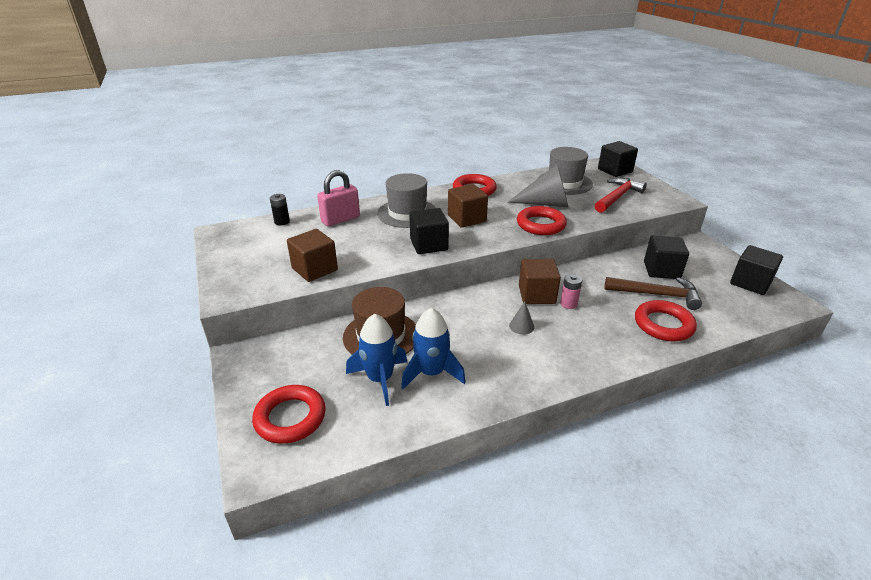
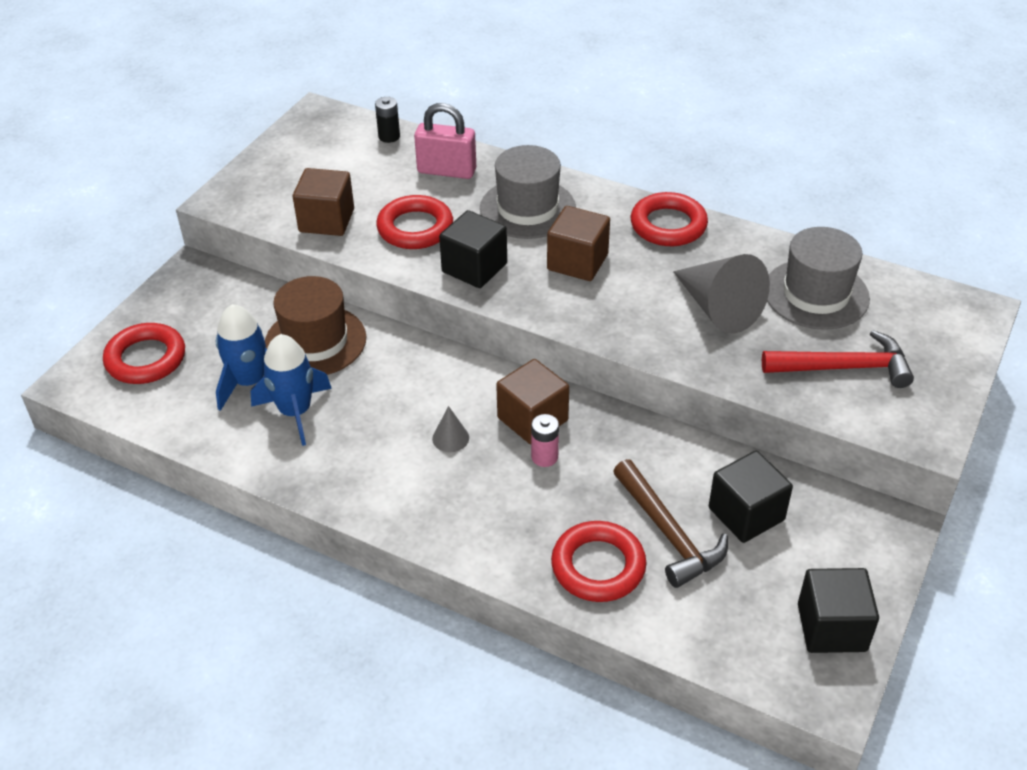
camera: 50 degrees right, 10 degrees up
red ring [517,206,567,235] -> red ring moved to [376,195,453,249]
black cube [598,141,638,177] -> none

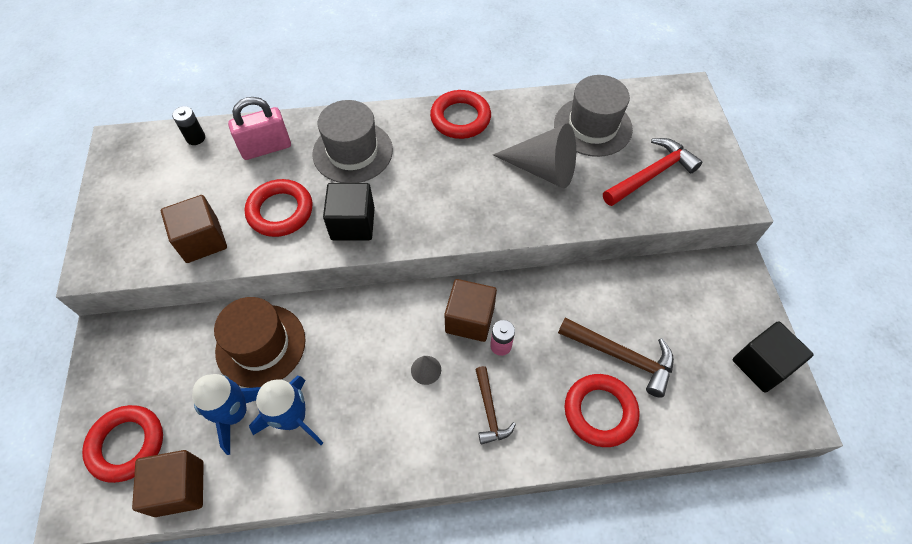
camera: 35 degrees left, 15 degrees up
brown cube [547,206,610,281] -> brown cube moved to [132,450,204,517]
black cube [709,451,793,543] -> none
none -> brown hammer [475,366,516,445]

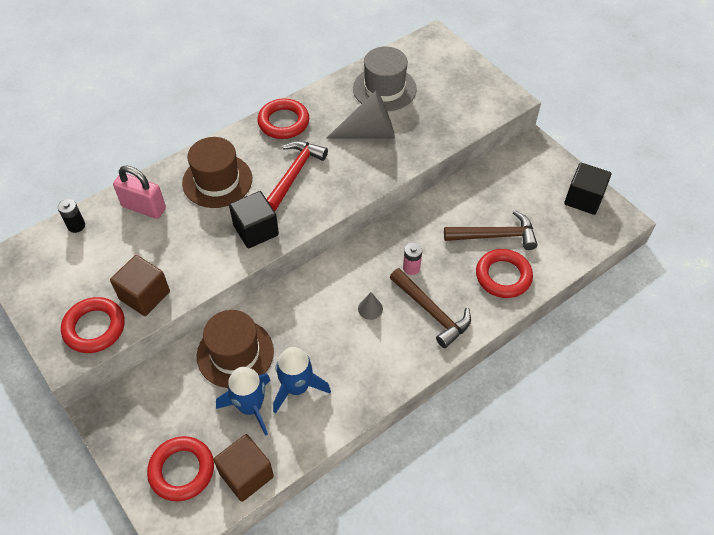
camera: 30 degrees left, 5 degrees down
pink padlock [228,97,291,160] -> pink padlock turned 75 degrees clockwise [113,165,166,219]
red ring [245,179,313,237] -> red ring moved to [61,297,125,353]
grey hat [312,100,393,183] -> brown hat [182,137,252,208]
brown cube [444,279,497,342] -> none
brown hammer [475,366,516,445] -> brown hammer [390,268,471,348], size x1.60
red hammer [603,138,702,206] -> red hammer moved to [267,141,328,211]

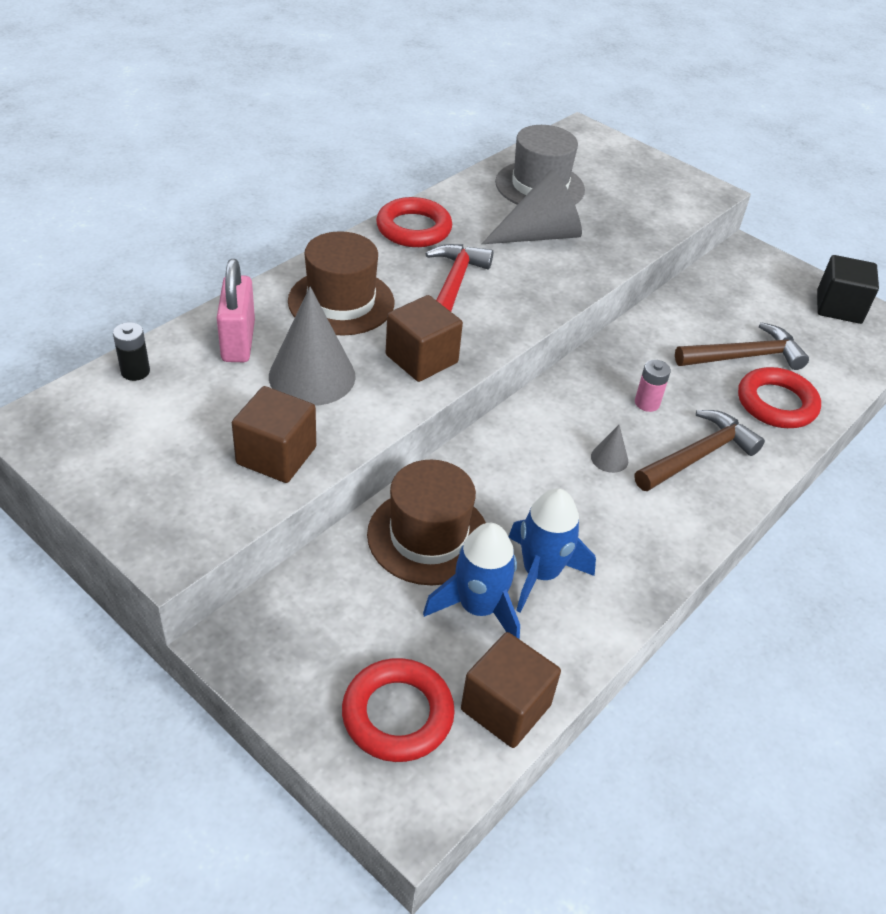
camera: 15 degrees left, 10 degrees down
red ring [61,297,125,353] -> none
pink padlock [113,165,166,219] -> pink padlock turned 75 degrees clockwise [217,259,255,362]
black cube [229,191,279,248] -> brown cube [386,295,463,382]
brown hammer [390,268,471,348] -> brown hammer turned 75 degrees counterclockwise [635,410,765,491]
none -> grey cone [269,287,356,406]

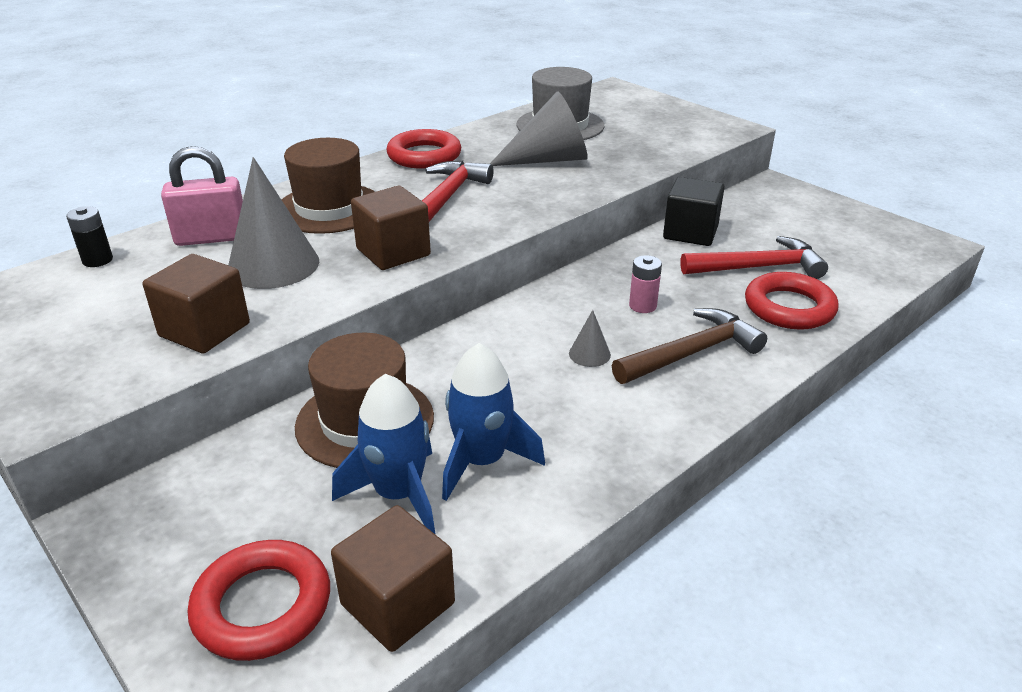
camera: 10 degrees right, 10 degrees down
pink padlock [217,259,255,362] -> pink padlock turned 75 degrees clockwise [161,146,243,246]
brown hammer [675,322,809,370] -> red hammer [680,236,828,279]
black cube [817,255,879,324] -> black cube moved to [663,177,725,246]

